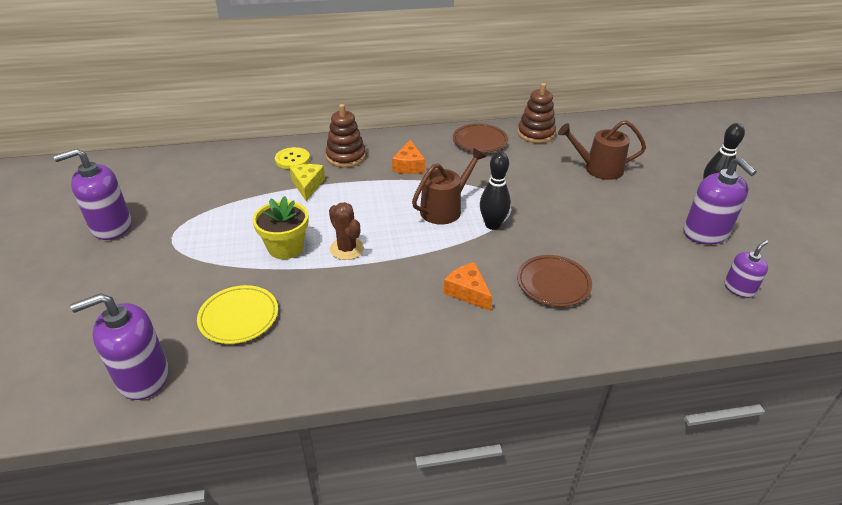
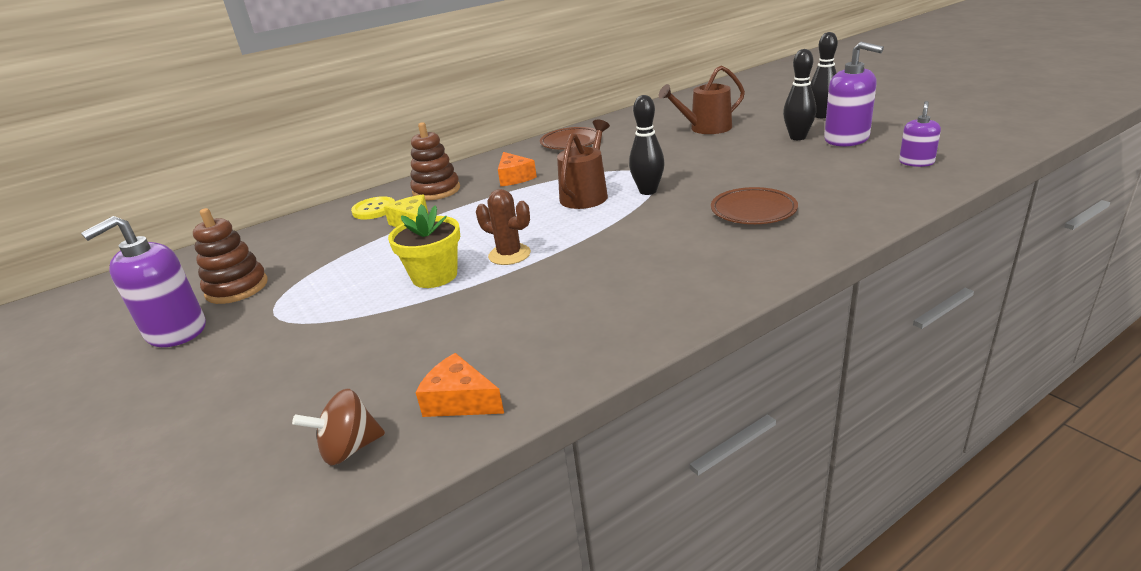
camera: 20 degrees left, 10 degrees down
purple soap dispenser [70,293,169,400] -> brown spinning top [292,389,385,466]
yellow plate [197,285,278,344] -> none
orange cheese [444,262,492,311] -> orange cheese moved to [415,353,504,417]
brown stacking toy [518,83,556,143] -> brown stacking toy moved to [193,208,267,304]
none -> black bowling pin [783,49,816,140]

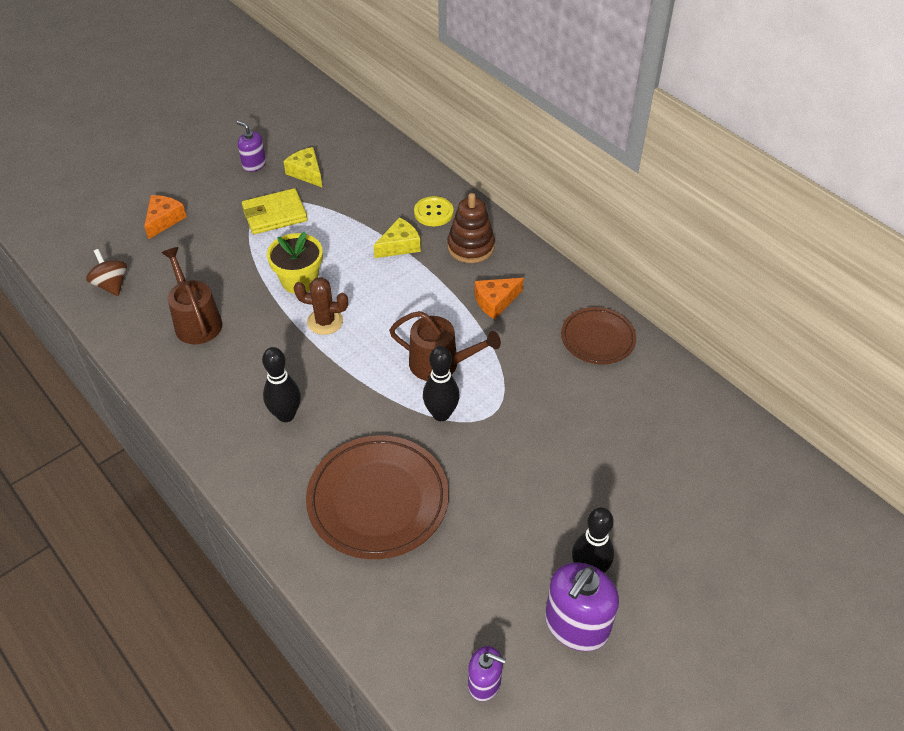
camera: 80 degrees right, 20 degrees up
purple soap dispenser [81,216,206,347] -> purple soap dispenser [237,121,266,172], size x0.57
brown stacking toy [193,208,267,304] -> yellow cheese [284,147,322,187]
orange cheese [415,353,504,417] -> orange cheese moved to [144,195,186,239]
brown cactus [476,189,531,265] -> brown cactus turned 75 degrees clockwise [294,277,348,335]
brown watering can [659,65,745,134] -> brown watering can moved to [161,247,222,344]
brown plate [711,187,798,224] -> brown plate [306,435,449,559], size x1.67
black bowling pin [810,32,838,118] -> black bowling pin moved to [262,347,301,422]
none -> yellow wallet [242,188,308,234]

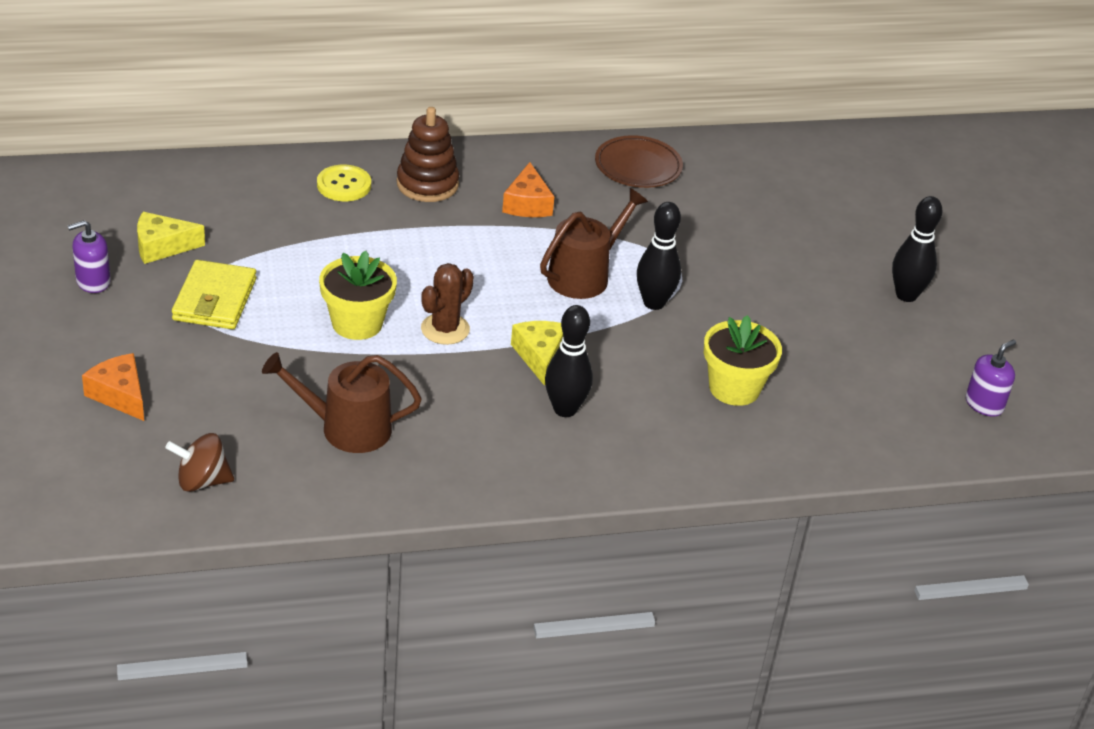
camera: 65 degrees left, 10 degrees down
brown plate [306,435,449,559] -> yellow flower pot [704,315,782,406]
yellow cheese [373,217,421,258] -> yellow cheese moved to [511,321,563,386]
purple soap dispenser [545,562,619,651] -> none

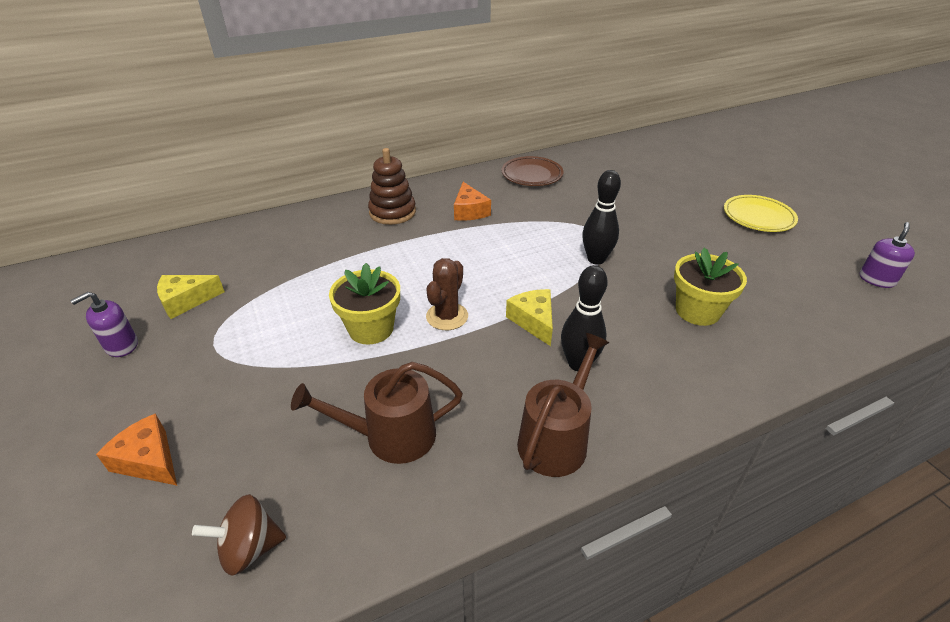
camera: 10 degrees left, 0 degrees up
yellow wallet [172,260,256,329] -> none
yellow button [317,165,371,201] -> none
brown watering can [540,188,648,299] -> brown watering can moved to [517,333,609,477]
black bowling pin [892,196,943,302] -> yellow plate [724,195,798,232]

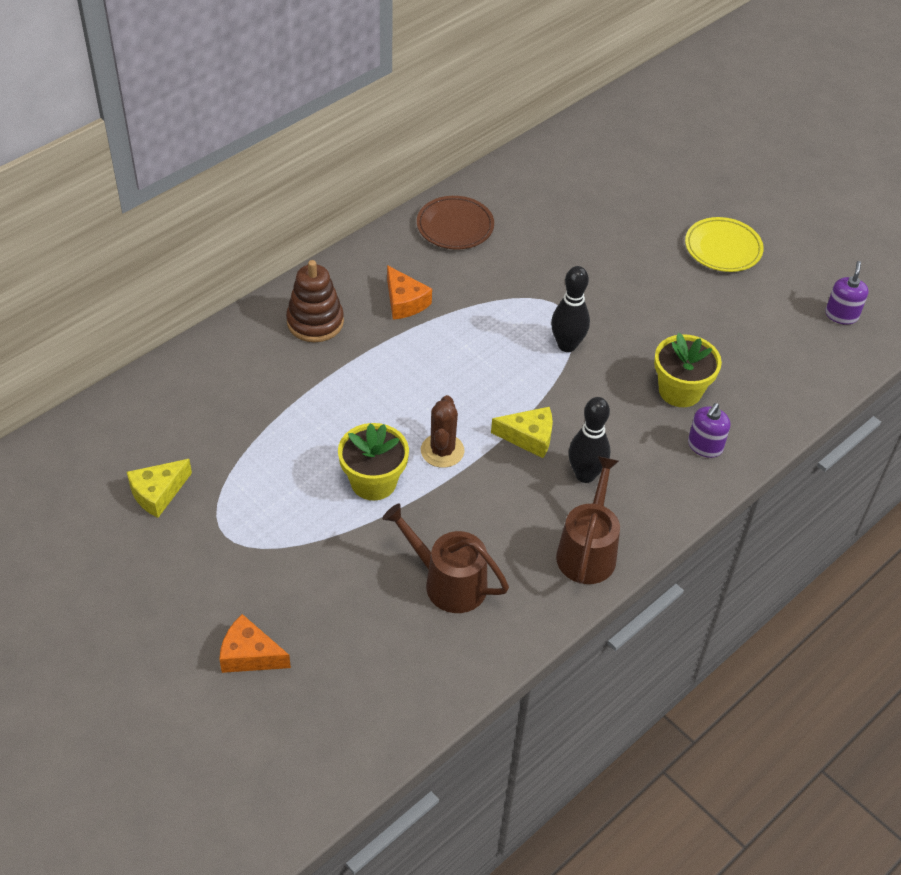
camera: 20 degrees left, 10 degrees up
purple soap dispenser [70,292,138,357] -> purple soap dispenser moved to [688,403,730,458]
brown spinning top [192,494,286,576] -> none
brown watering can [291,362,463,464] -> brown watering can turned 60 degrees clockwise [382,504,509,613]
yellow cheese [506,289,553,346] -> yellow cheese turned 135 degrees clockwise [491,407,553,458]

